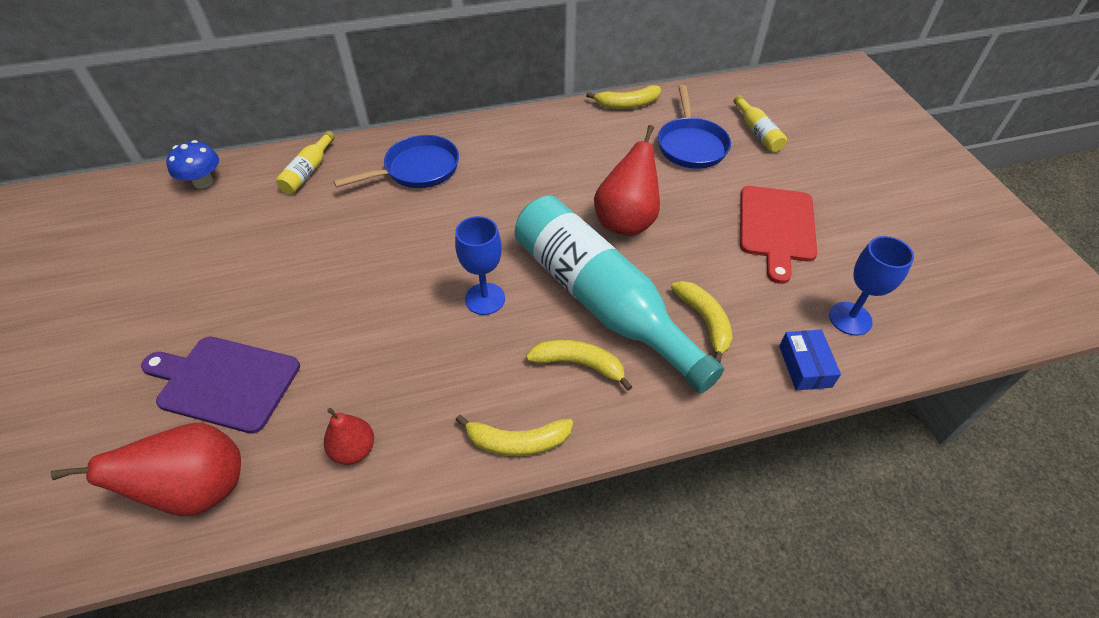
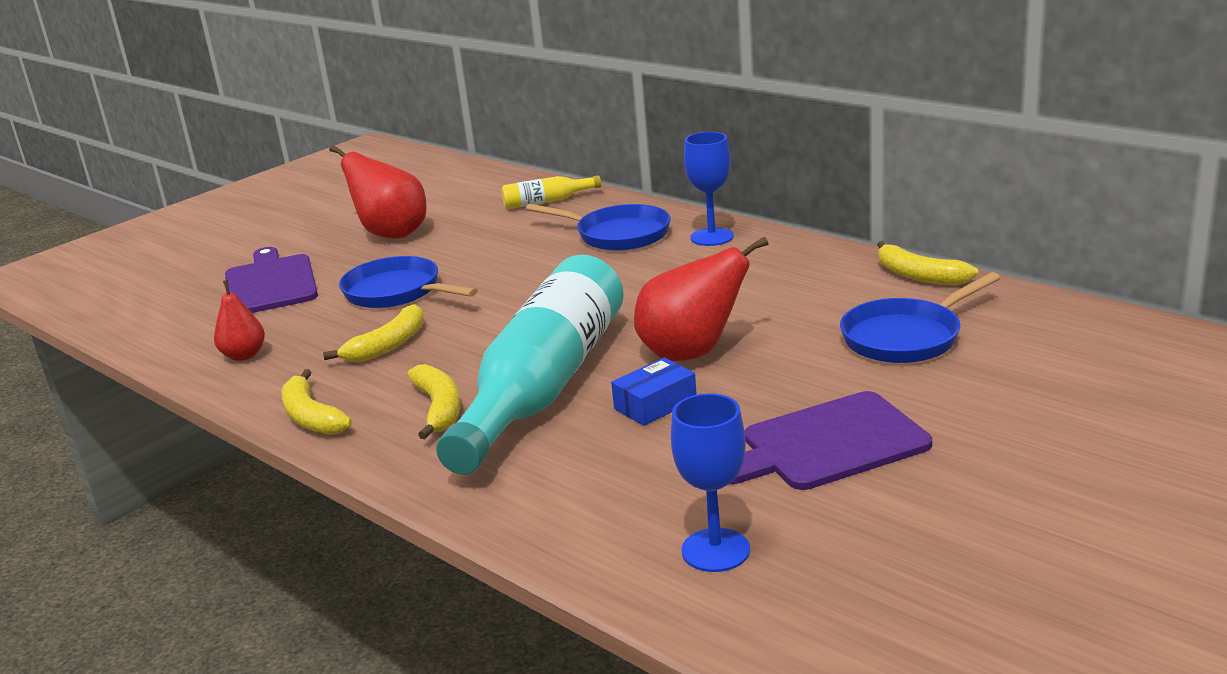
camera: 60 degrees right, 25 degrees down
red pear [51,423,241,516] -> red pear moved to [329,145,427,239]
blue mushroom [166,140,219,189] -> none
blue goblet [455,216,505,315] -> blue goblet moved to [684,132,734,246]
yellow banana [671,281,733,363] -> yellow banana moved to [323,304,424,362]
yellow bottle [734,95,787,152] -> none
red cutting board [740,186,817,284] -> purple cutting board [730,391,932,490]
blue box [779,330,841,390] -> blue box moved to [611,357,697,426]
none -> blue pan [339,256,478,308]

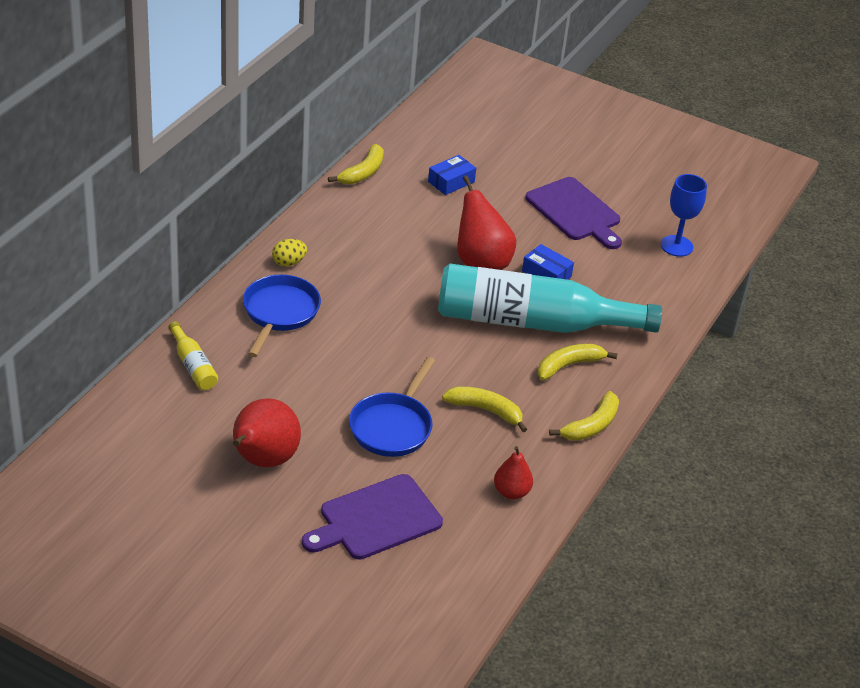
camera: 110 degrees left, 15 degrees up
blue goblet [684,132,734,246] -> yellow egg [272,239,307,266]
blue pan [840,272,1000,363] -> blue box [428,155,476,195]

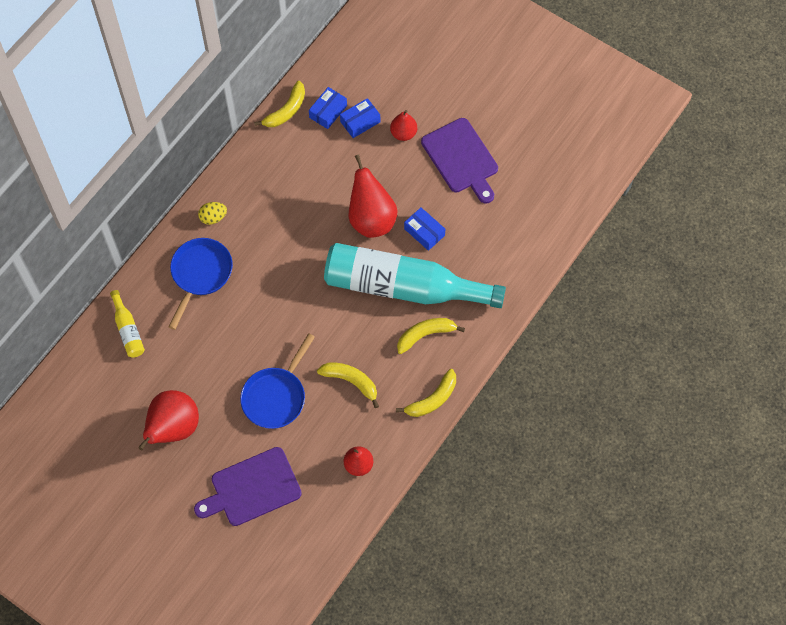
camera: 10 degrees right, 25 degrees up
blue goblet [661,174,707,257] -> none
none -> blue box [309,87,347,129]
none -> red pear [390,110,417,141]

